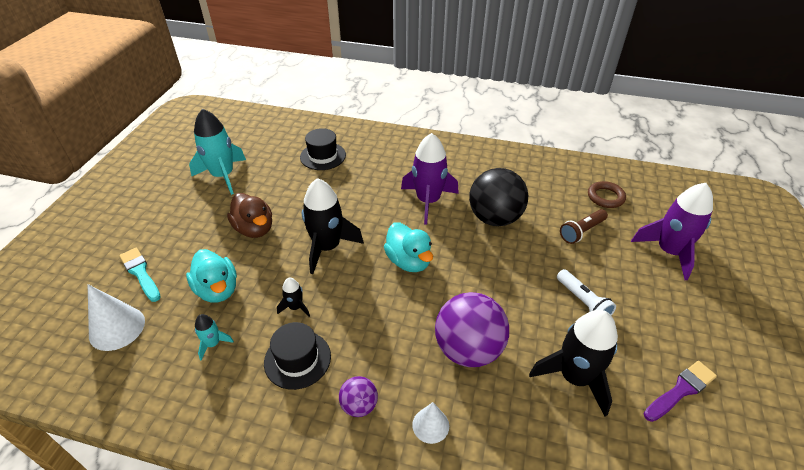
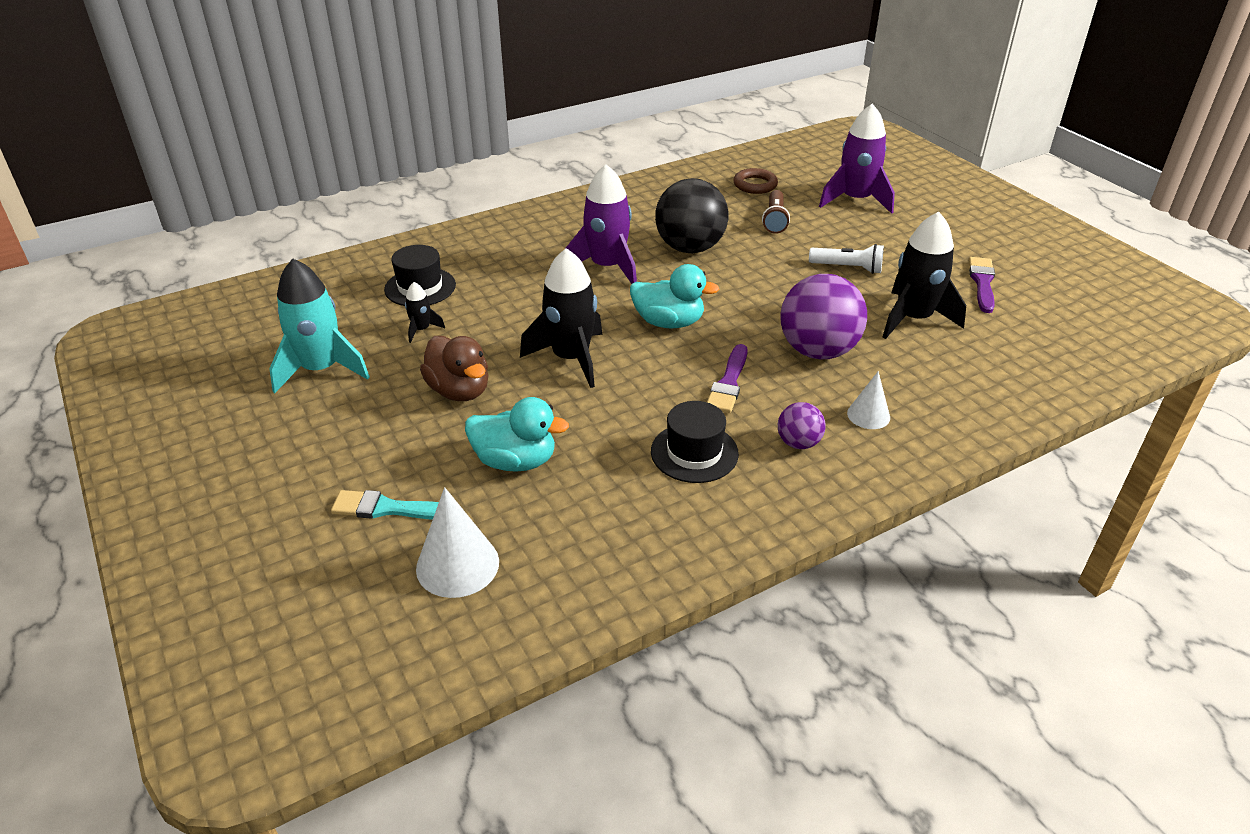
camera: 45 degrees left, 5 degrees down
turquoise rocket [195,314,234,360] -> none
brown duck [227,193,272,238] -> brown duck turned 45 degrees clockwise [420,336,489,401]
black rocket [277,278,310,317] -> black rocket moved to [405,282,445,343]
none -> purple brush [707,344,748,413]

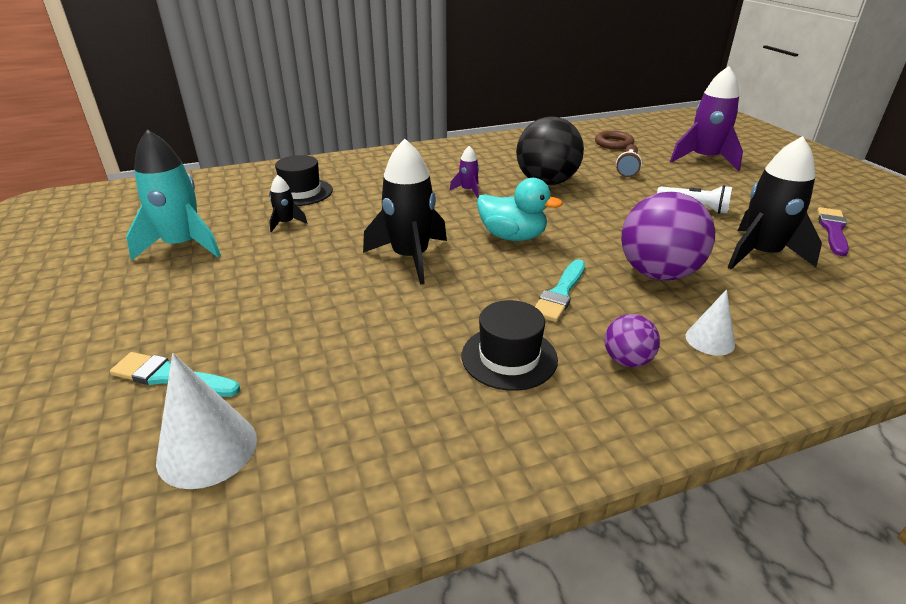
camera: 10 degrees right, 5 degrees down
brown duck [420,336,489,401] -> none
turquoise duck [465,397,569,472] -> none
purple rocket [565,164,637,284] -> purple rocket [449,146,479,198], size x0.47
purple brush [707,344,748,413] -> turquoise brush [535,259,585,322]

